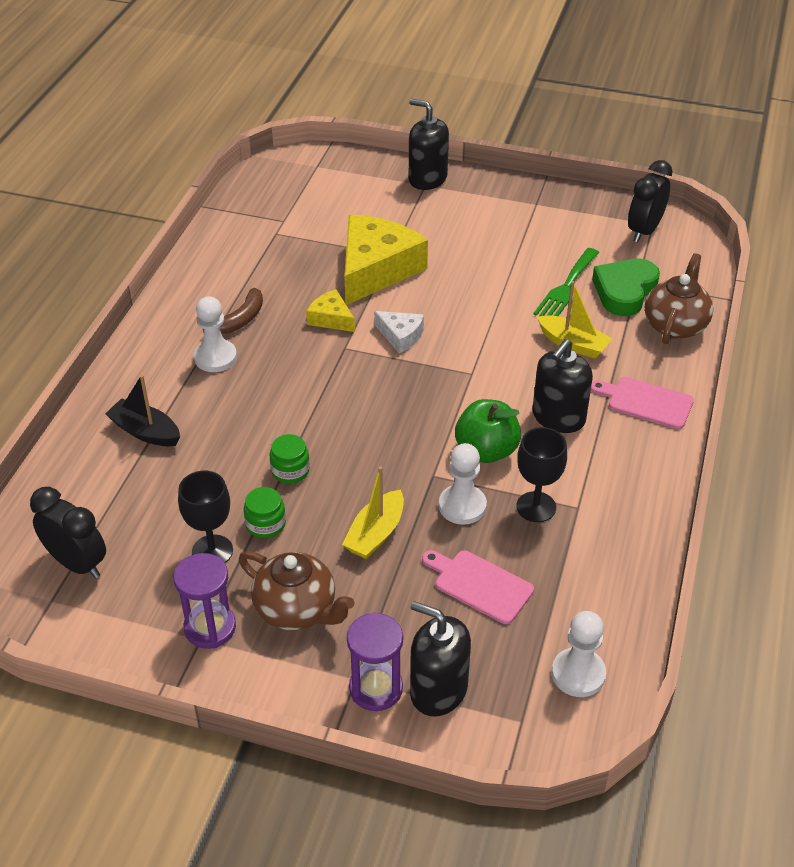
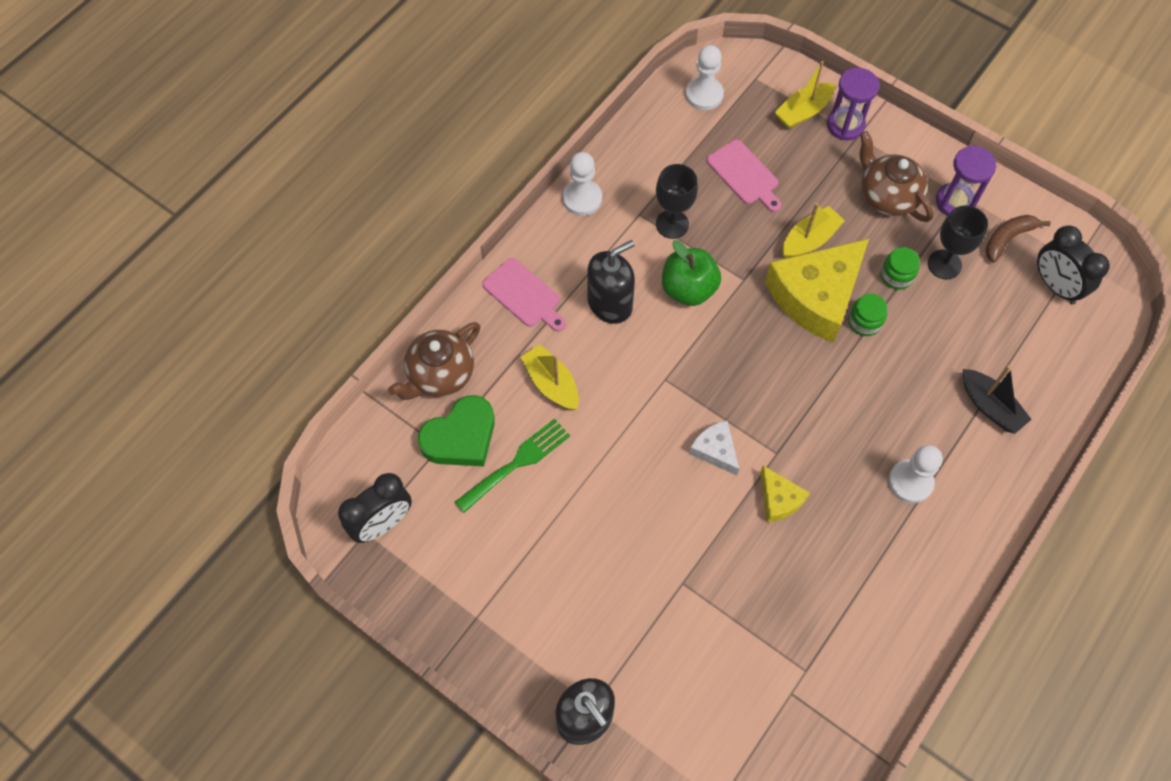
camera: 160 degrees left, 20 degrees up
brown banana [203,288,263,334] -> brown banana moved to [985,215,1051,262]
yellow cheese [344,215,428,305] -> yellow cheese moved to [765,239,869,343]
black soap dispenser [410,601,471,717] -> yellow boat [774,61,835,129]
white pawn [439,443,487,525] -> white pawn moved to [563,152,602,216]

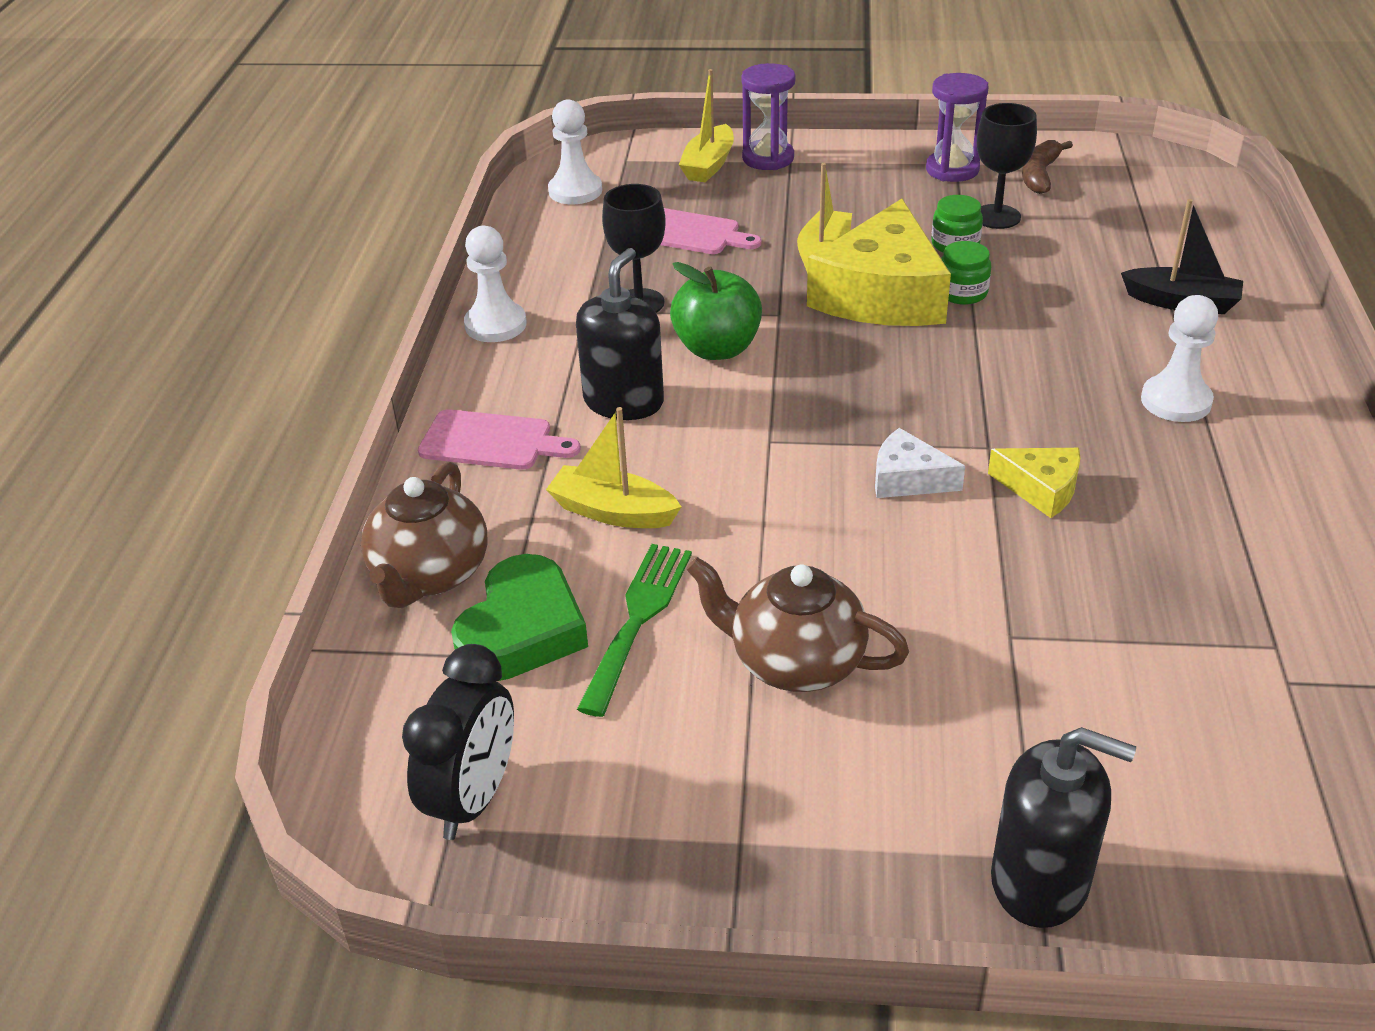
camera: 30 degrees left, 25 degrees down
brown teapot [859,131,933,222] -> brown teapot moved to [686,557,909,692]
black clock [1037,226,1110,304] -> none

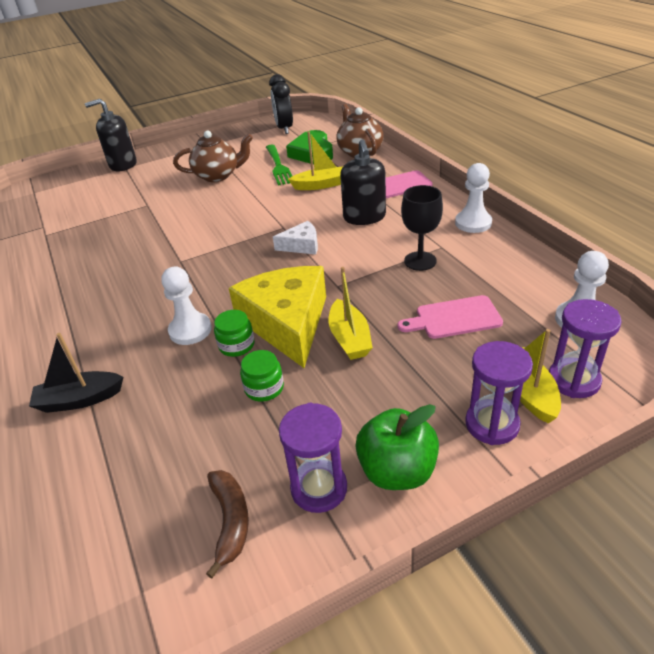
camera: 150 degrees right, 0 degrees up
green apple [670,262,762,360] -> green apple moved to [355,404,439,490]
white cheese [875,428,965,498] -> white cheese moved to [273,221,318,254]
black goblet [977,103,1037,229] -> none
yellow cheese [988,448,1080,518] -> none
white pawn [1141,295,1218,422] -> white pawn moved to [161,267,212,345]
none -> purple hourglass [549,299,622,398]

